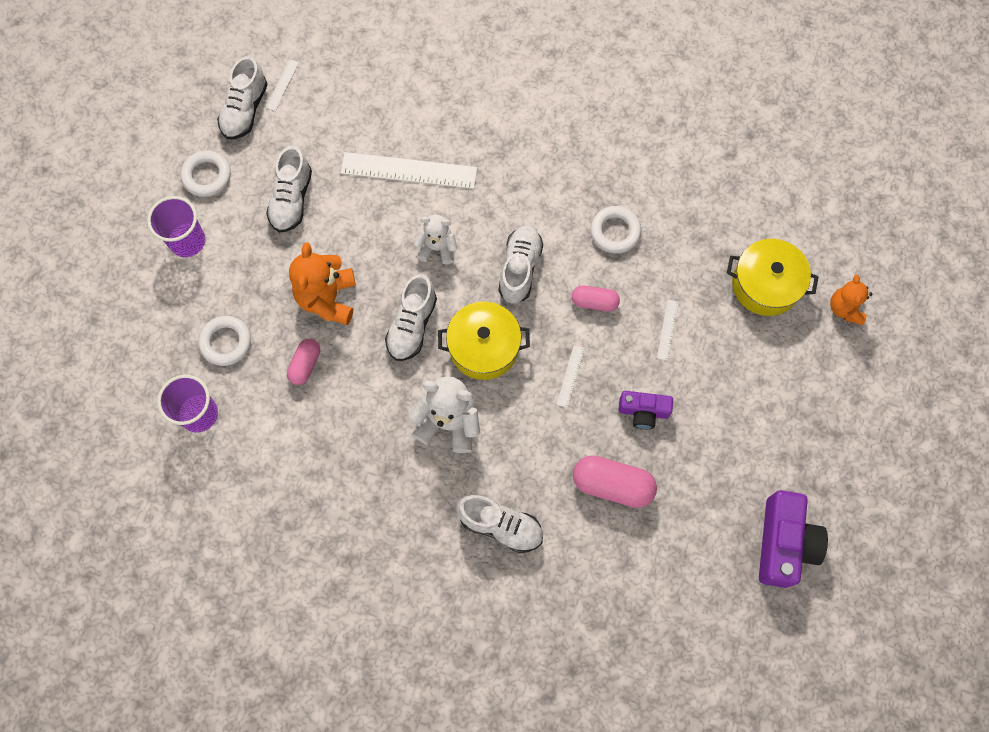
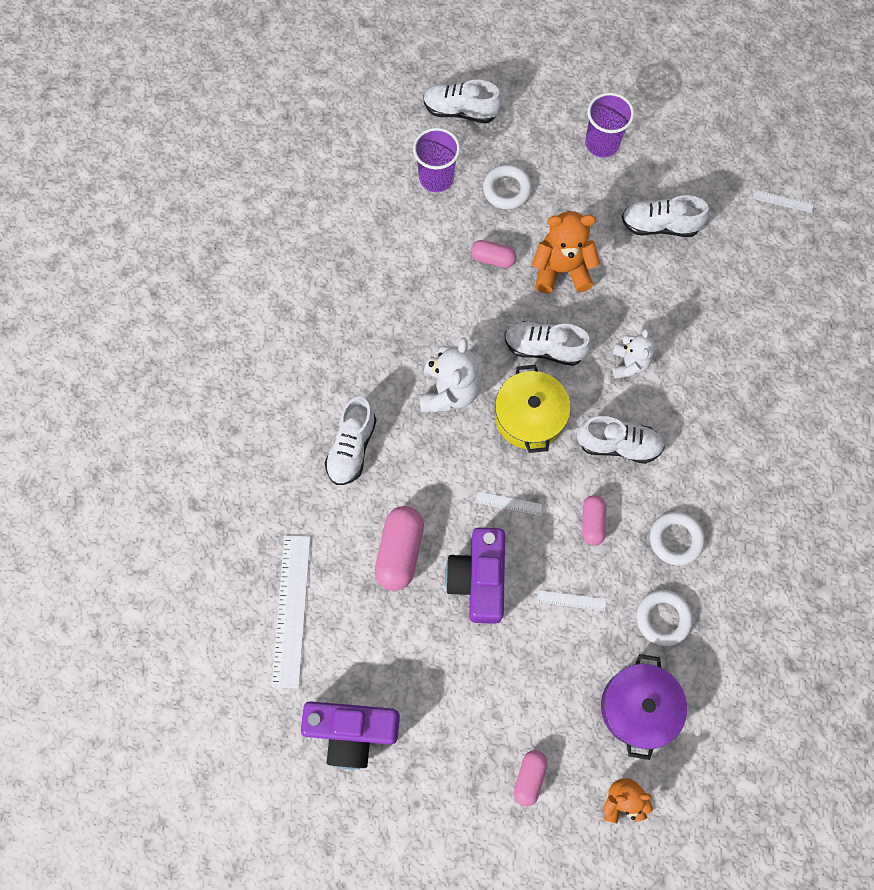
camera: 85 degrees right, 0 degrees up
white ring [181,150,231,197] -> white ring moved to [636,590,693,646]
white shoe [217,56,268,139] -> white shoe moved to [423,80,502,123]
white ruler [341,152,477,189] -> white ruler moved to [272,535,311,688]
purple camera [619,391,673,429] -> purple camera [445,527,505,624], size x1.68
yellow pot [727,239,818,316] -> purple pot [601,654,687,760]
none -> pink capsule [514,750,548,806]

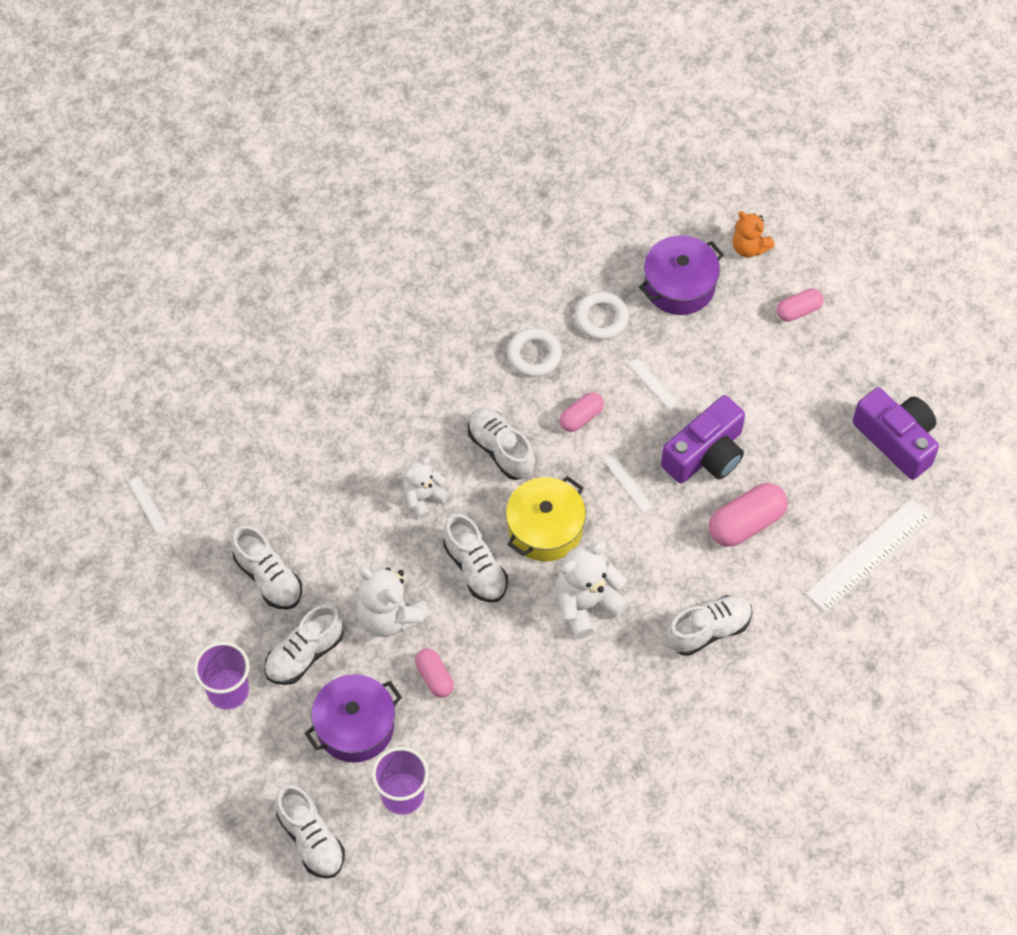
camera: 135 degrees left, 10 degrees down
white ring [483,165,532,210] -> purple pot [305,674,402,762]
orange teddy bear [532,211,600,293] -> white teddy bear [356,566,431,637]
none -> white shoe [264,605,343,685]

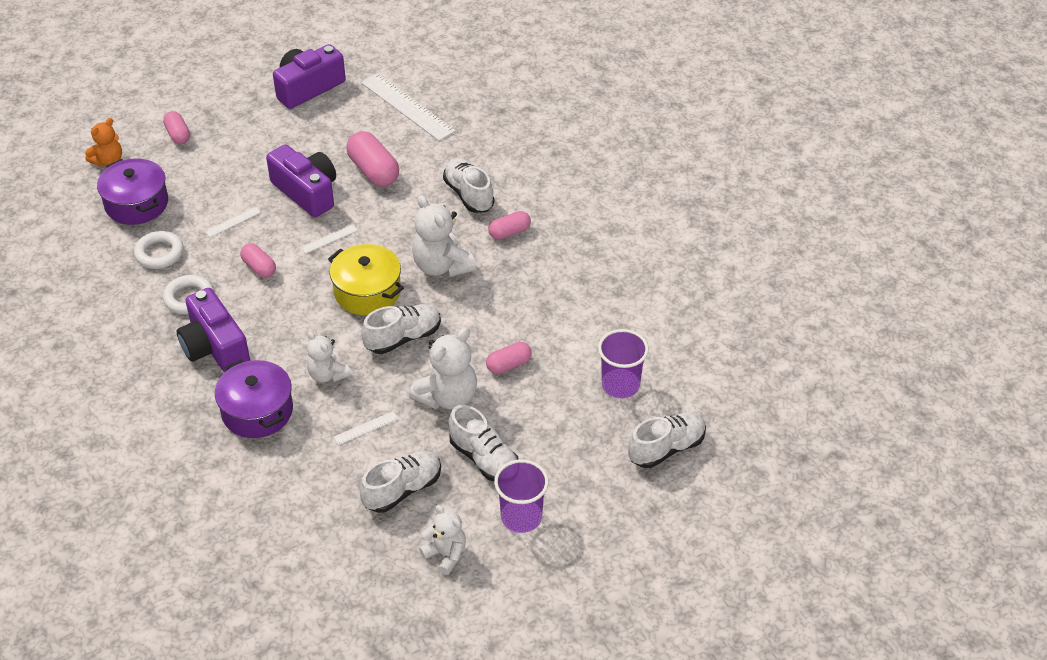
camera: 90 degrees left, 15 degrees down
white ruler [128,476,168,535] -> white ruler moved to [334,411,398,445]
purple pot [305,674,402,762] -> purple pot moved to [215,359,293,438]
white shoe [468,408,535,480] -> none
none -> purple camera [177,288,250,373]
none -> white teddy bear [419,505,466,575]
none -> pink capsule [489,211,531,240]

